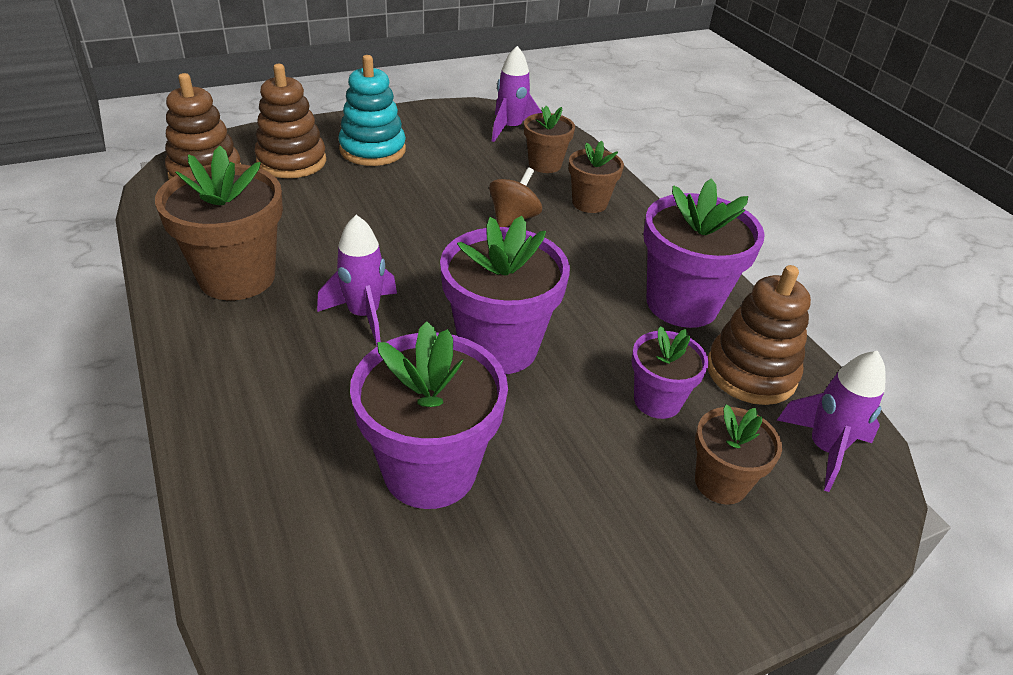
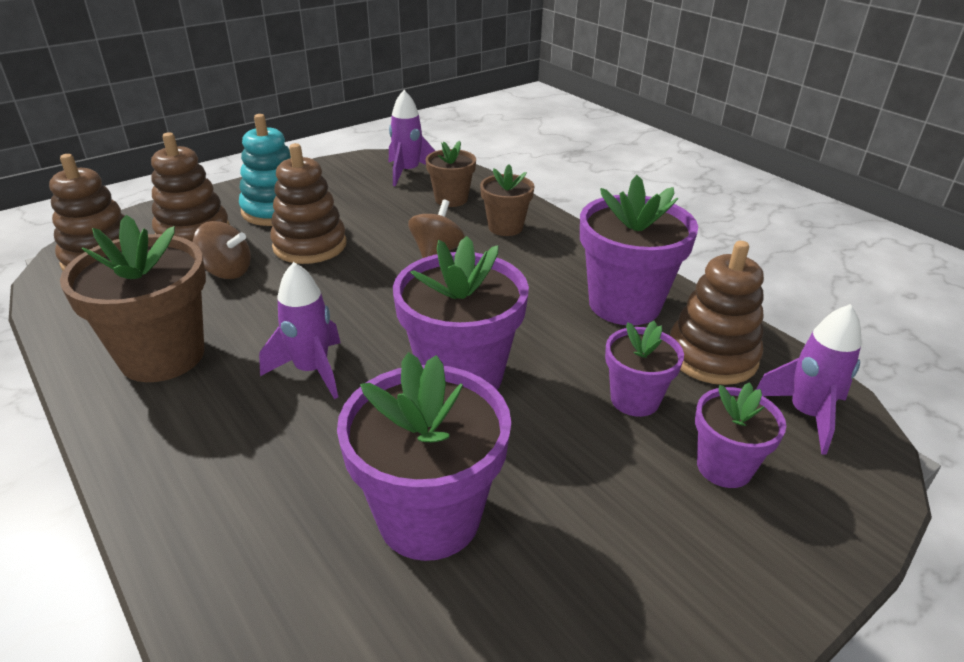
camera: 10 degrees left, 5 degrees down
brown flower pot [695,404,782,505] -> purple flower pot [695,382,786,488]
none -> brown spinning top [193,221,251,279]
none -> brown stacking toy [270,143,346,264]

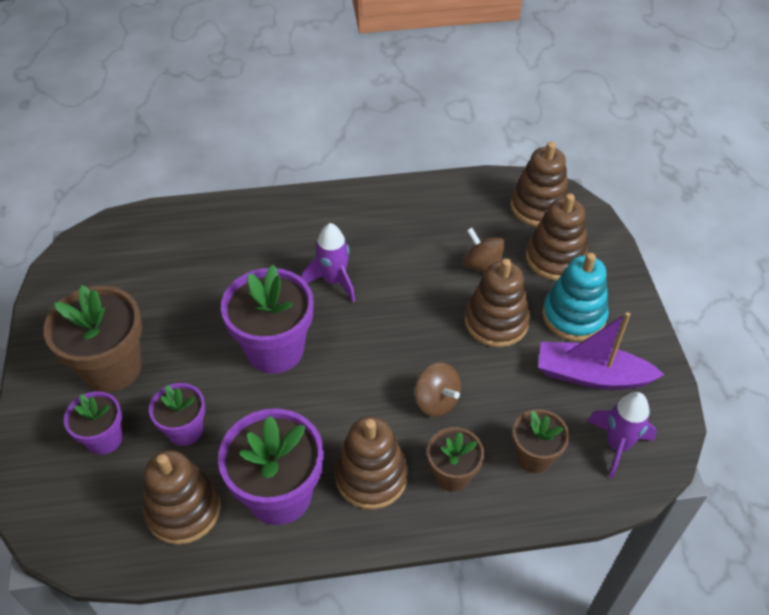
camera: 120 degrees right, 15 degrees up
brown flower pot [60,215,206,382] -> brown flower pot moved to [44,285,142,393]
brown spinning top [193,221,251,279] -> brown spinning top turned 90 degrees clockwise [462,228,505,273]
purple flower pot [337,352,511,561] -> none
purple rocket [756,304,862,455] -> none
none -> brown stacking toy [335,416,408,509]
none -> purple boat [538,312,665,390]

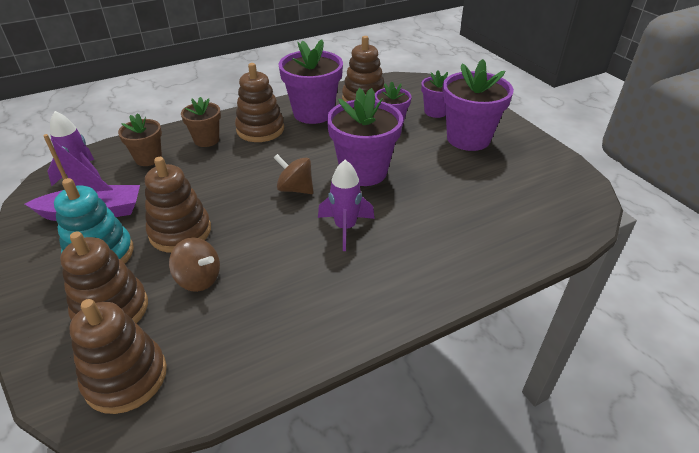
camera: 160 degrees right, 10 degrees down
brown flower pot [44,285,142,393] -> purple flower pot [442,59,514,151]
brown spinning top [415,362,461,417] -> brown spinning top moved to [274,154,314,194]

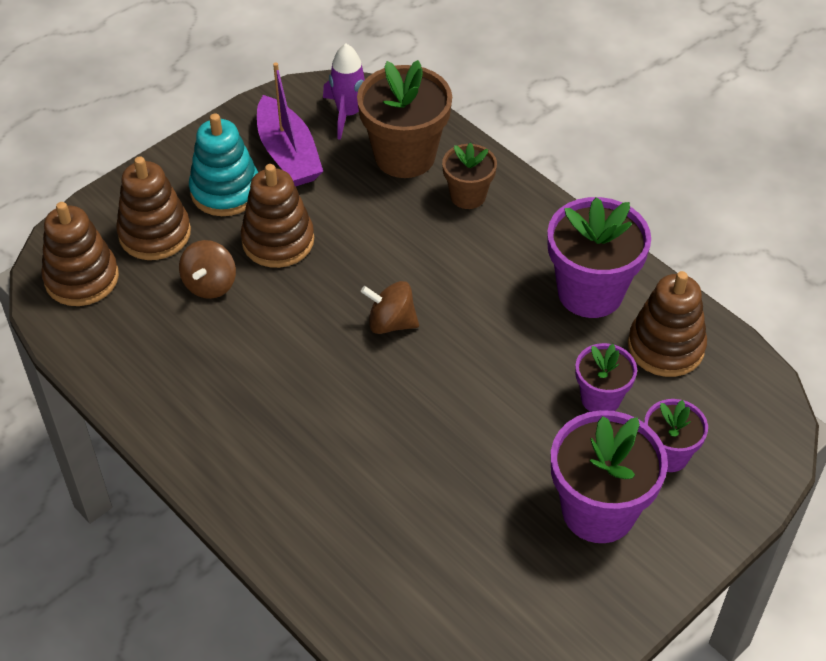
camera: 75 degrees right, 10 degrees up
brown flower pot [118,113,162,166] -> brown flower pot [357,60,452,178], size x1.75
brown stacking toy [235,63,284,142] -> none
brown spinning top [274,154,314,194] -> brown spinning top turned 90 degrees counterclockwise [361,281,419,334]
purple rocket [318,160,375,251] -> none
purple flower pot [327,88,403,186] -> none

